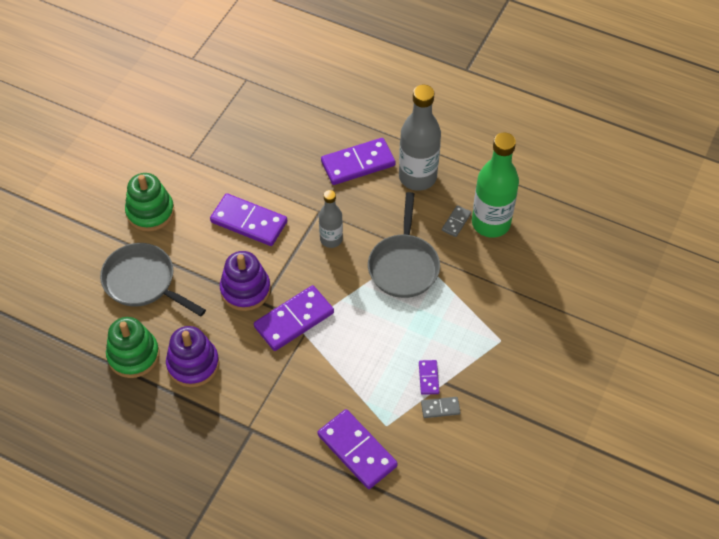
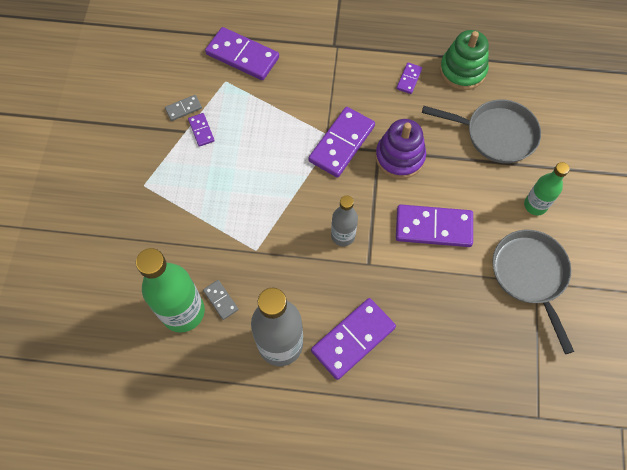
camera: 160 degrees right, 10 degrees up
green stacking toy [125,173,175,231] -> green bottle [524,162,570,215]
purple stacking toy [166,326,219,387] -> purple domino [396,62,422,94]
grey pan [368,192,440,298] -> grey pan moved to [493,230,574,354]
grey domino [442,205,471,237] -> grey domino turned 45 degrees counterclockwise [203,280,239,320]

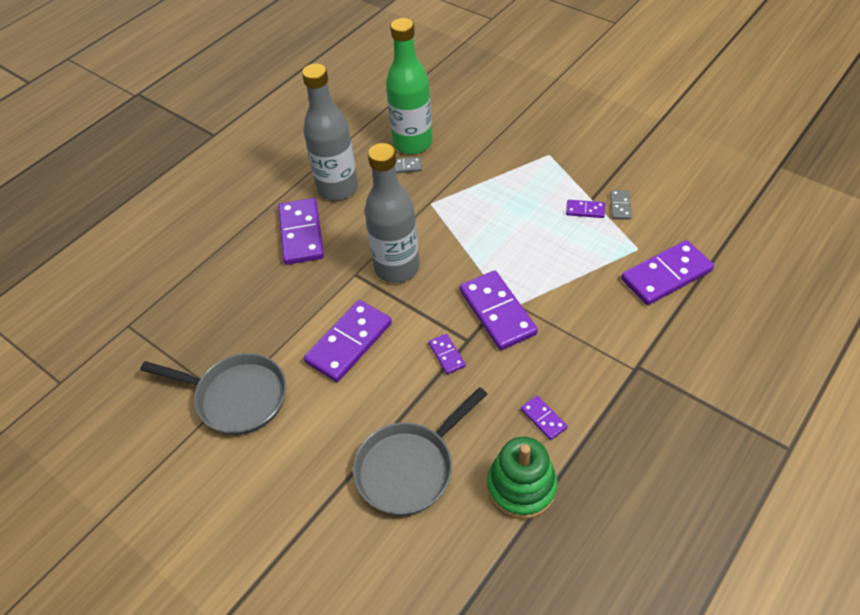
camera: 125 degrees right, 15 degrees down
grey bottle [331,195,358,246] -> grey bottle [364,143,419,283], size x1.74
purple stacking toy [375,119,426,179] -> purple domino [428,334,466,374]
green bottle [524,162,570,215] -> none

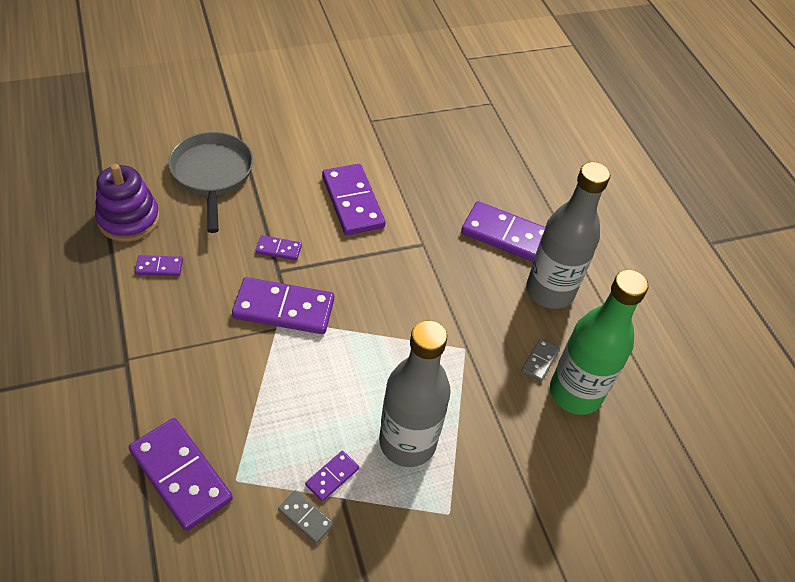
camera: 115 degrees right, 0 degrees up
grey pan [140,353,286,435] -> none
grey bottle [364,143,419,283] -> grey bottle moved to [379,320,451,467]
green stacking toy [487,437,558,519] -> purple stacking toy [95,164,160,242]
purple domino [621,240,714,305] -> purple domino turned 45 degrees counterclockwise [129,418,233,531]

